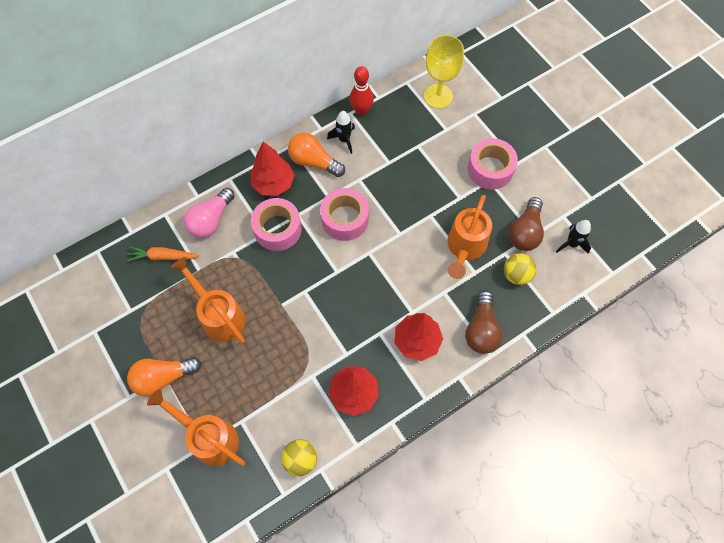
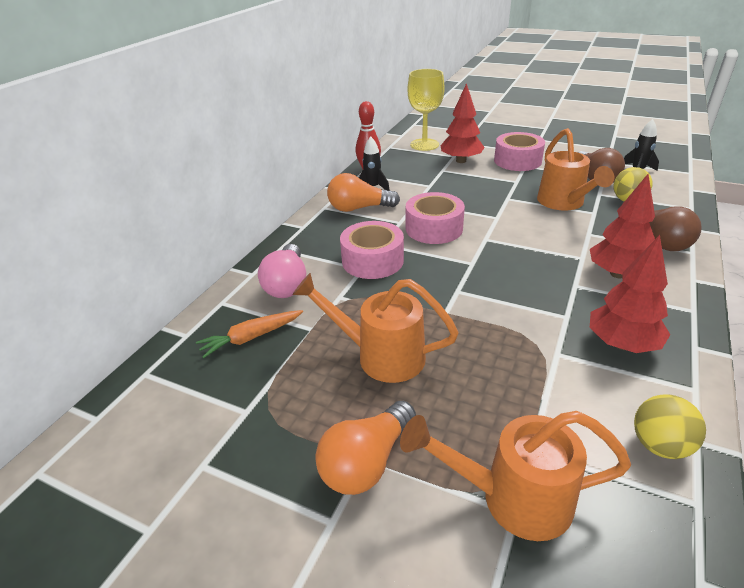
camera: 30 degrees left, 30 degrees down
red tree [250,142,294,196] -> red tree moved to [441,83,485,163]

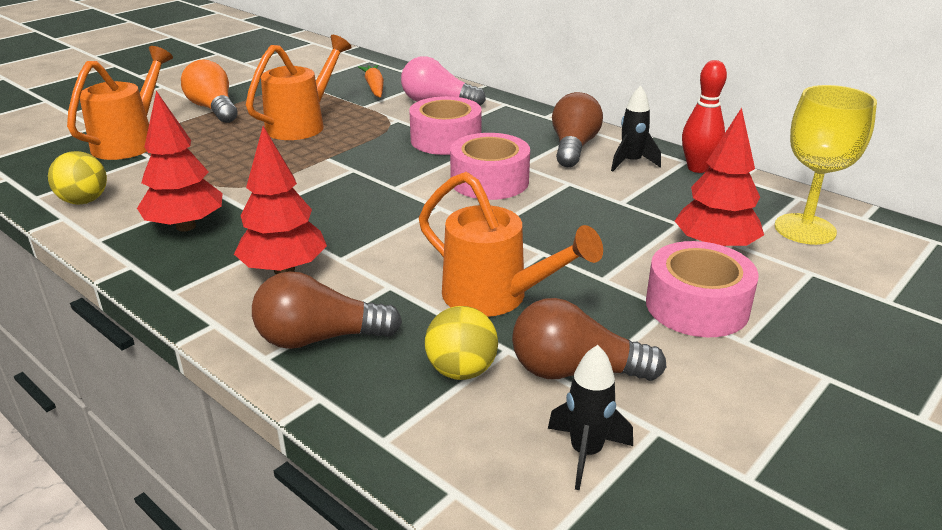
camera: 105 degrees right, 5 degrees down
orange light bulb [327,173,400,212] -> brown light bulb [552,92,603,167]
orange watering can [537,128,614,211] -> orange watering can turned 150 degrees counterclockwise [419,172,603,317]

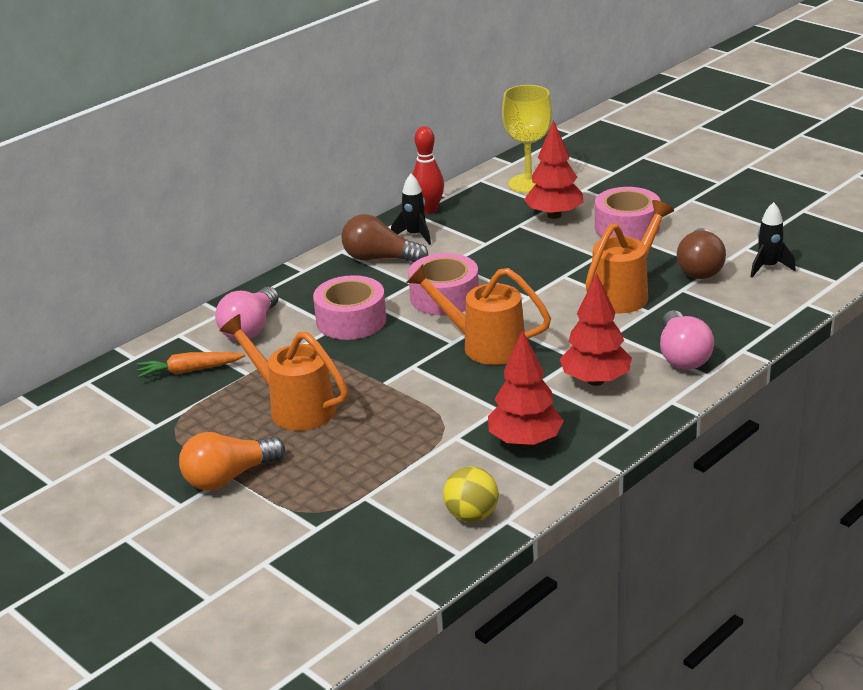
camera: 85 degrees left, 0 degrees up
orange watering can [67,46,173,160] -> orange watering can moved to [406,264,551,365]
brown light bulb [252,271,402,349] -> pink light bulb [660,310,714,370]
yellow ball [425,306,498,380] -> none

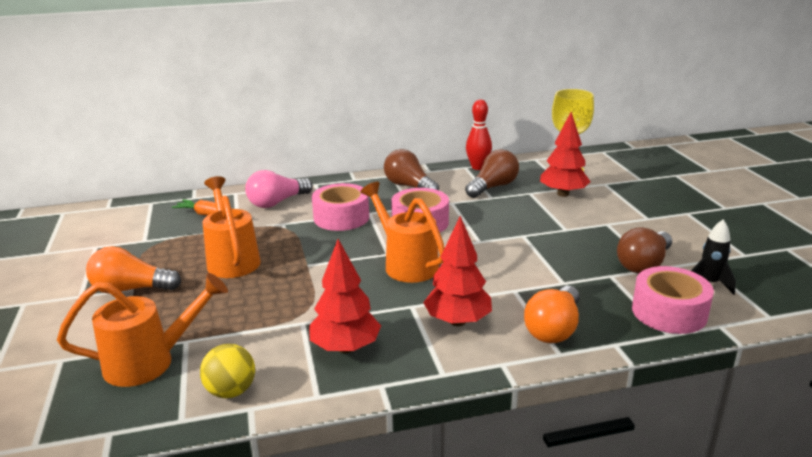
camera: 30 degrees right, 5 degrees down
black rocket [391,174,431,245] -> none
orange watering can [585,200,674,313] -> orange watering can moved to [57,273,228,387]
pink tape [595,187,660,241] -> pink tape moved to [632,266,714,334]
pink light bulb [660,310,714,370] -> orange light bulb [524,286,580,343]
none -> brown light bulb [465,149,519,198]

